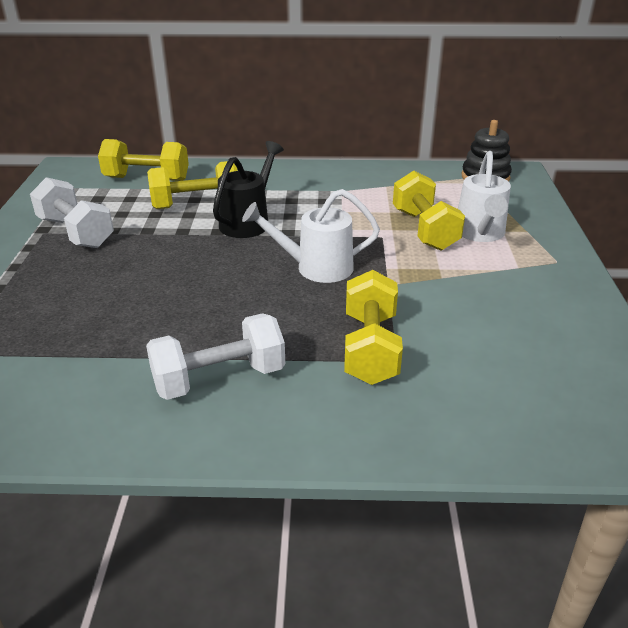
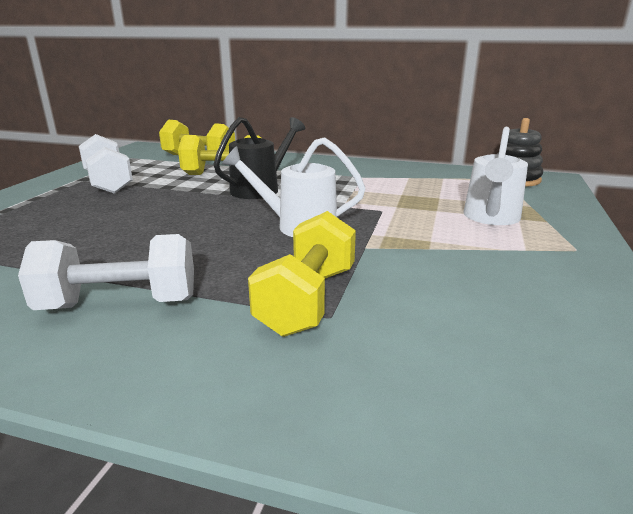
camera: 15 degrees right, 10 degrees down
yellow dumbbell [393,171,465,251] -> none

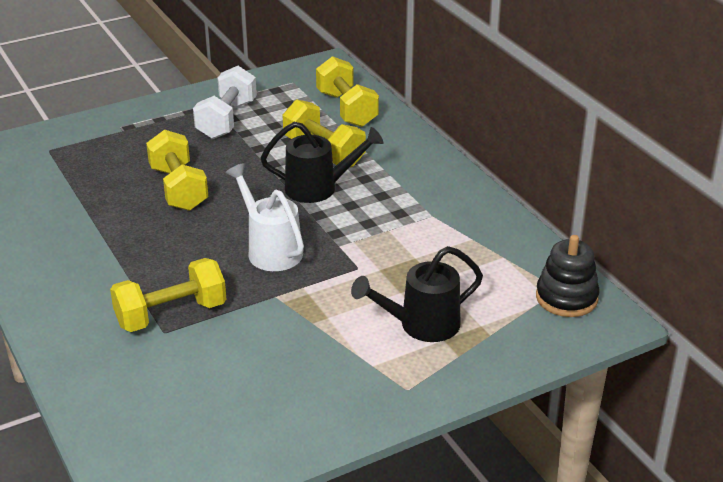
camera: 45 degrees right, 10 degrees up
white dumbbell [18,234,194,310] -> none
white watering can [463,127,528,225] -> black watering can [351,246,483,342]
none -> yellow dumbbell [146,130,208,211]

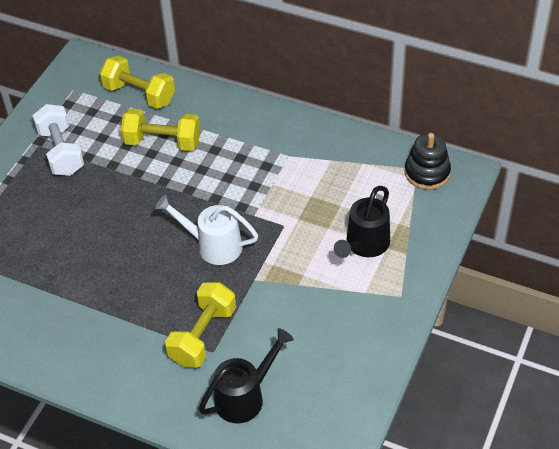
camera: 35 degrees left, 15 degrees up
yellow dumbbell [146,130,208,211] -> none
black watering can [261,122,383,203] -> black watering can moved to [199,328,294,423]

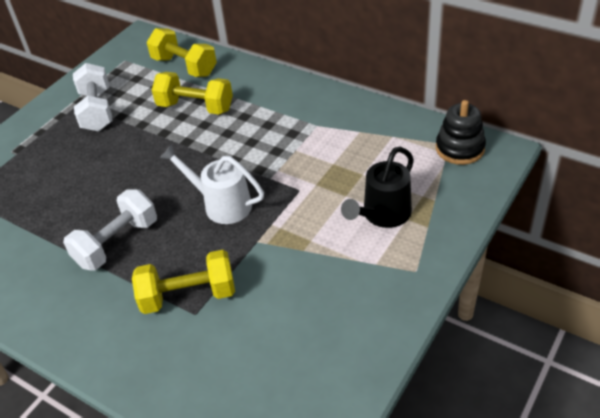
camera: 10 degrees right, 5 degrees down
yellow dumbbell [165,282,236,368] -> yellow dumbbell turned 45 degrees clockwise [132,250,235,314]
black watering can [199,328,294,423] -> none
none -> white dumbbell [63,189,157,270]

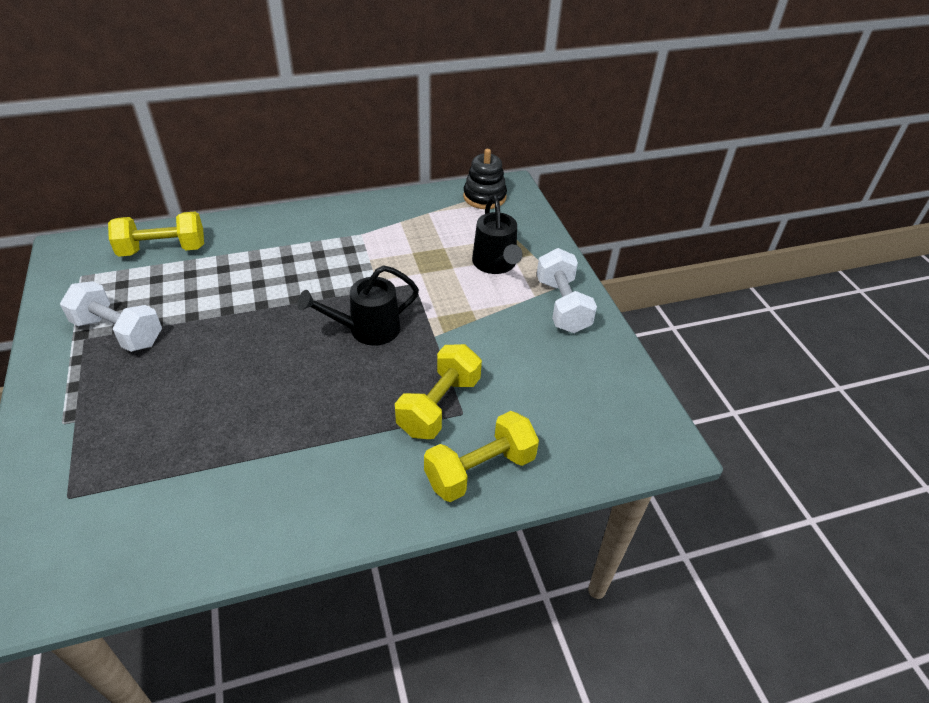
camera: 55 degrees left, 0 degrees up
white dumbbell [63,189,157,270] -> white dumbbell moved to [537,248,597,333]
yellow dumbbell [152,72,233,114] -> yellow dumbbell moved to [424,411,539,502]
white watering can [160,144,264,224] -> black watering can [297,265,419,346]

